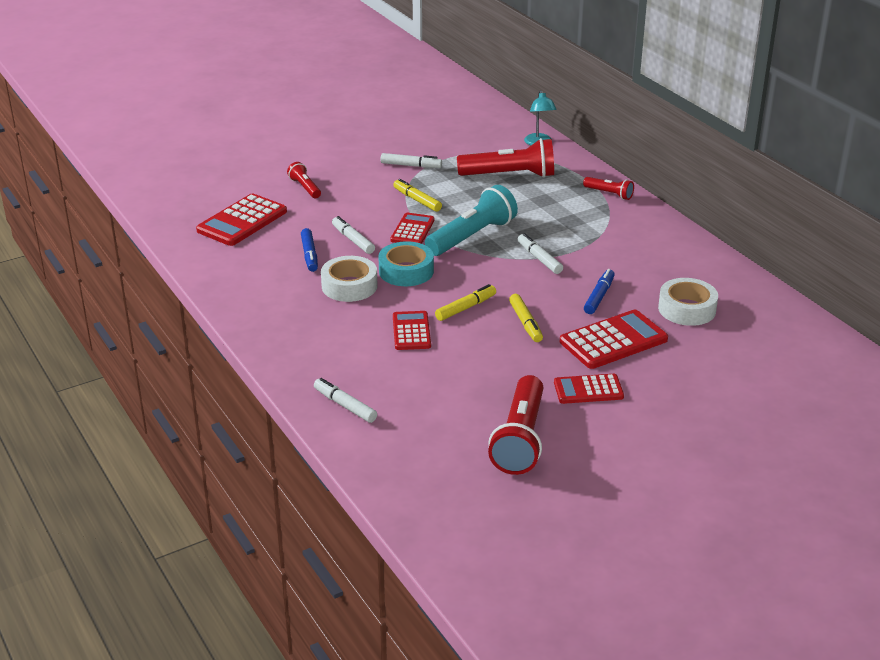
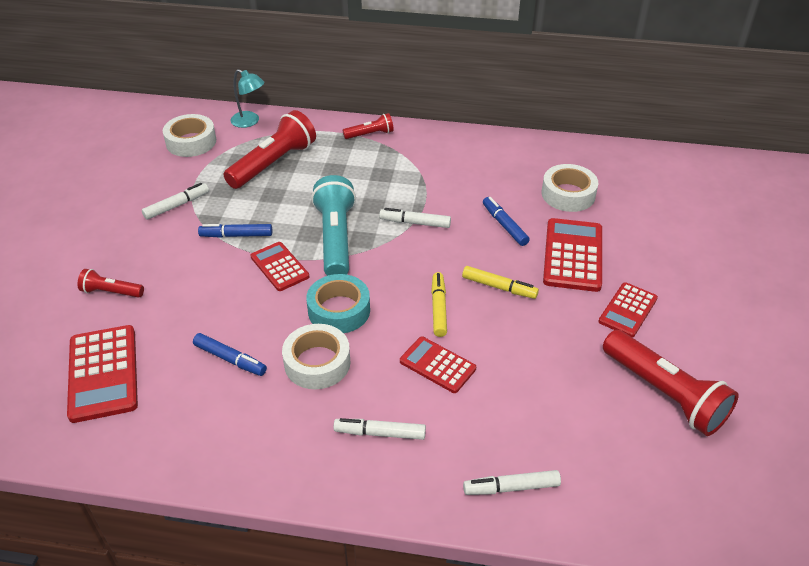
camera: 50 degrees left, 10 degrees up
white marker [332,216,375,254] -> white marker moved to [333,418,426,440]
yellow marker [393,179,442,212] -> blue marker [198,224,272,238]
none -> white tape [163,114,216,157]

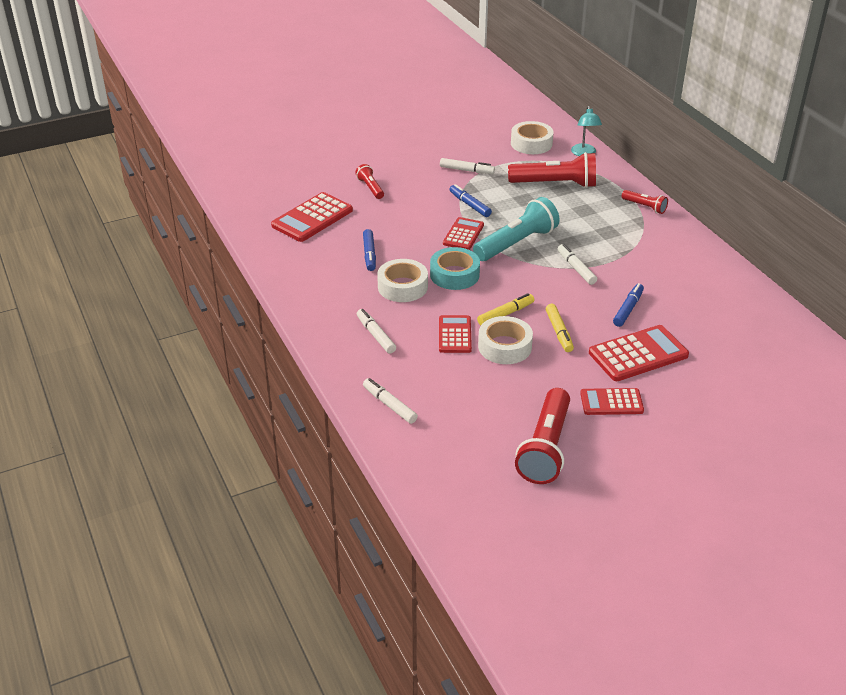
camera: 55 degrees right, 5 degrees down
white tape [542,164,599,212] -> white tape moved to [478,316,533,364]

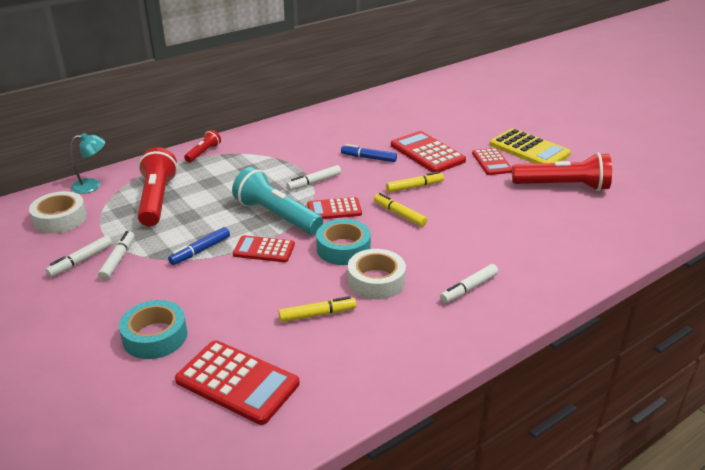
camera: 100 degrees left, 5 degrees down
red flashlight [355,164,384,199] -> turquoise tape [119,300,187,359]
blue marker [363,229,376,271] -> yellow marker [278,296,356,322]
white marker [363,378,418,424] -> white marker moved to [46,236,112,277]
red calculator [439,315,472,353] -> red calculator moved to [307,197,362,219]
white tape [478,316,533,364] -> none
none -> yellow calculator [490,128,571,164]

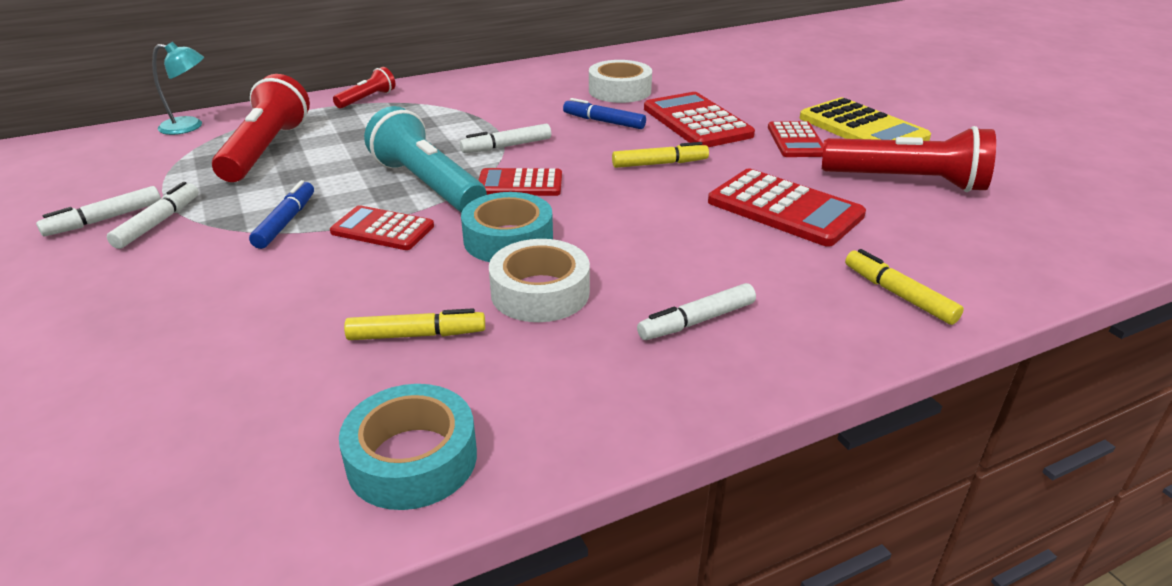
camera: 10 degrees right, 0 degrees up
white tape [29,191,87,234] -> white tape moved to [589,60,652,103]
turquoise tape [119,300,187,359] -> turquoise tape moved to [339,384,477,510]
blue marker [168,227,230,265] -> blue marker turned 135 degrees clockwise [249,180,314,249]
red calculator [175,340,300,425] -> red calculator moved to [708,169,866,247]
yellow marker [374,193,427,227] -> yellow marker moved to [845,249,964,325]

